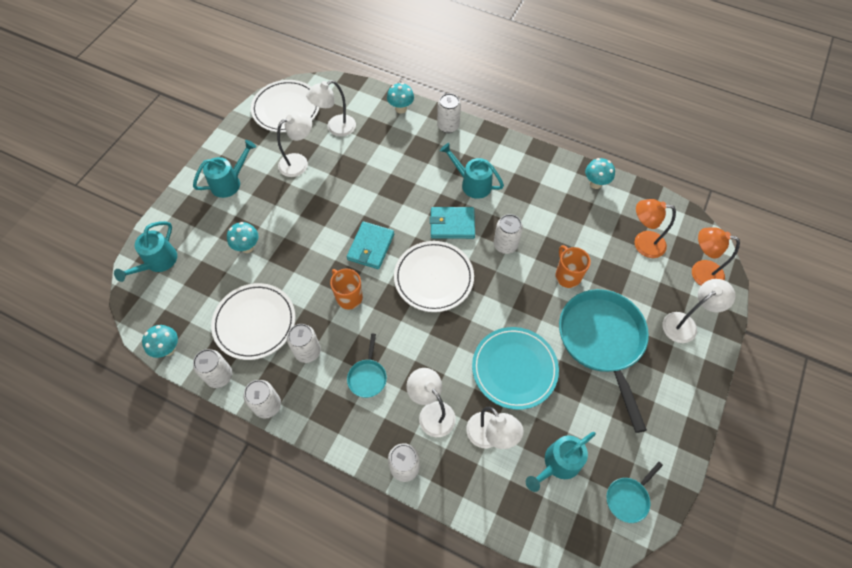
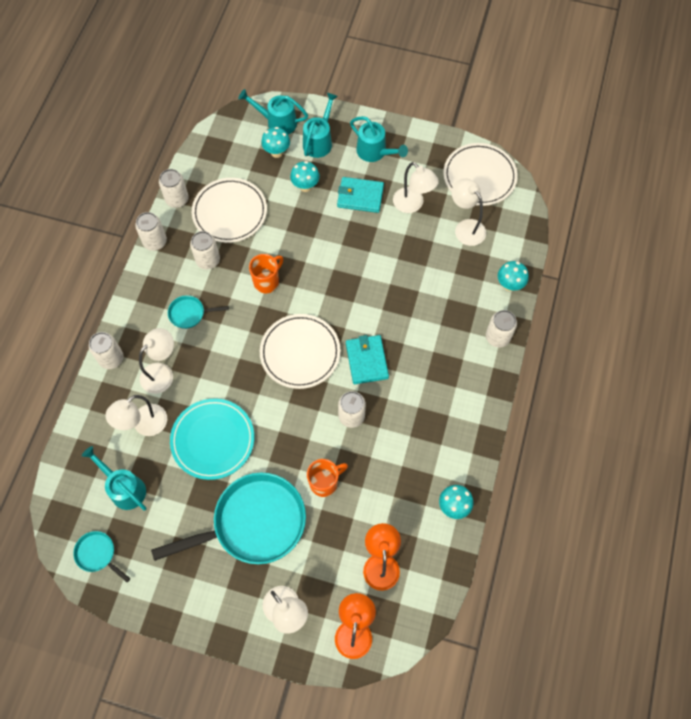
camera: 80 degrees right, 5 degrees up
turquoise mushroom [142,325,178,358] -> turquoise mushroom moved to [261,127,290,158]
turquoise wallet [347,221,394,269] -> turquoise wallet moved to [337,177,384,213]
turquoise watering can [440,143,504,199] -> turquoise watering can moved to [303,93,338,158]

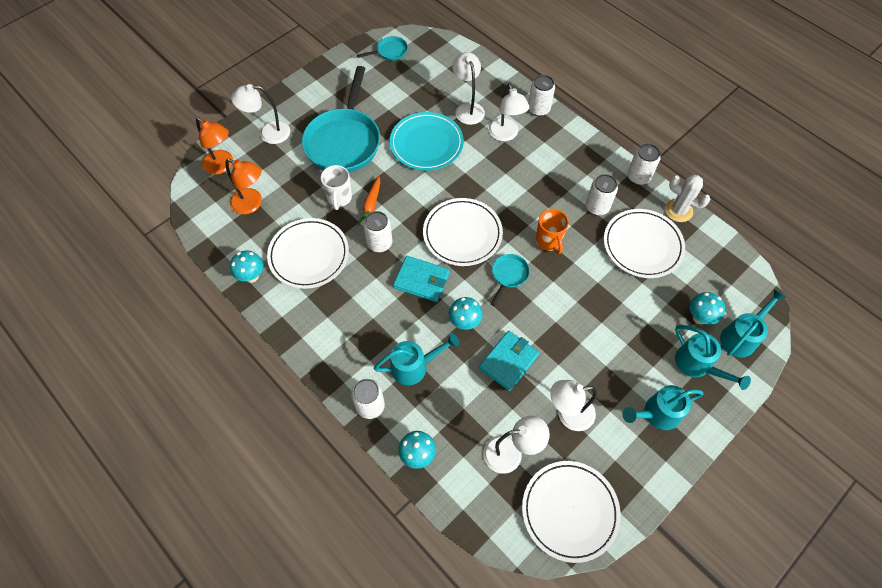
camera: 120 degrees right, 5 degrees down
turquoise watering can [82,446,147,511] -> turquoise watering can moved to [374,333,459,385]
white can [159,169,189,208] -> white cactus [665,175,710,222]
turquoise pan [168,295,229,329] -> turquoise pan moved to [491,254,530,306]
turquoise mushroom [290,161,320,192] -> turquoise mushroom moved to [449,297,483,330]
orange mug [307,459,348,497] -> white mug [321,165,352,210]
turquoise wallet [337,177,384,213] -> turquoise wallet moved to [479,331,539,391]
none -> white plate [267,218,349,289]
none -> orange carrot [357,176,380,226]

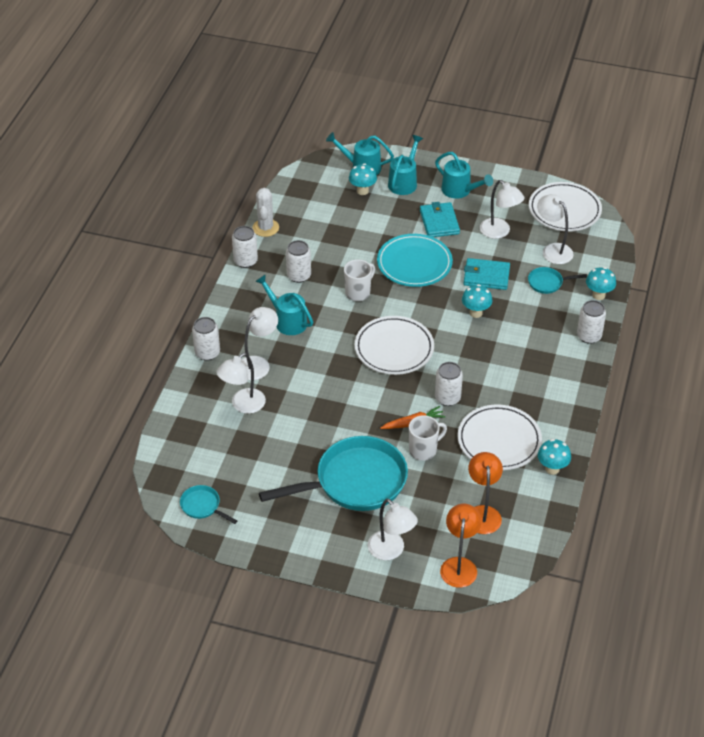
camera: 120 degrees left, 15 degrees down
turquoise watering can [374,333,459,385] -> turquoise watering can moved to [255,274,313,335]
turquoise plate [390,112,464,171] -> turquoise plate moved to [377,234,453,287]
turquoise wallet [393,256,450,302] -> turquoise wallet moved to [420,202,460,237]
turquoise pan [491,254,530,306] -> turquoise pan moved to [528,267,587,294]
orange mug [536,209,569,254] -> white mug [344,259,375,301]
white plate [604,209,685,278] -> none

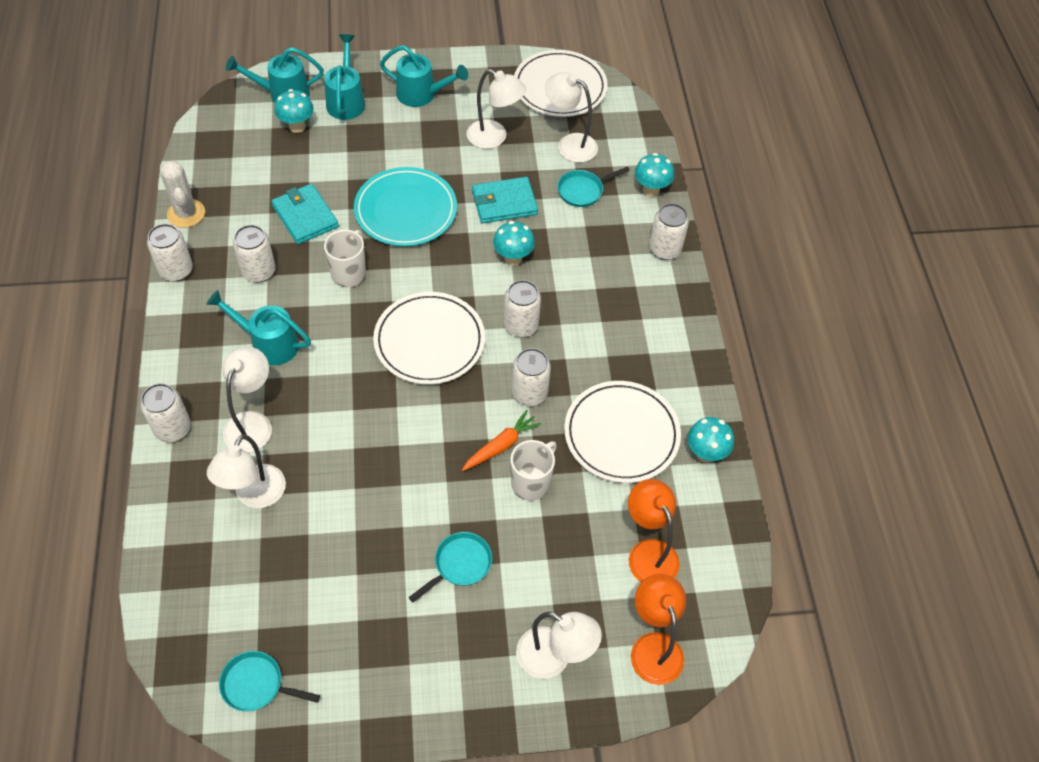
camera: 25 degrees left, 10 degrees up
turquoise pan [259,436,408,511] -> turquoise pan [409,532,492,602], size x0.44
turquoise wallet [420,202,460,237] -> turquoise wallet moved to [271,184,339,244]
none -> white can [504,280,541,337]

